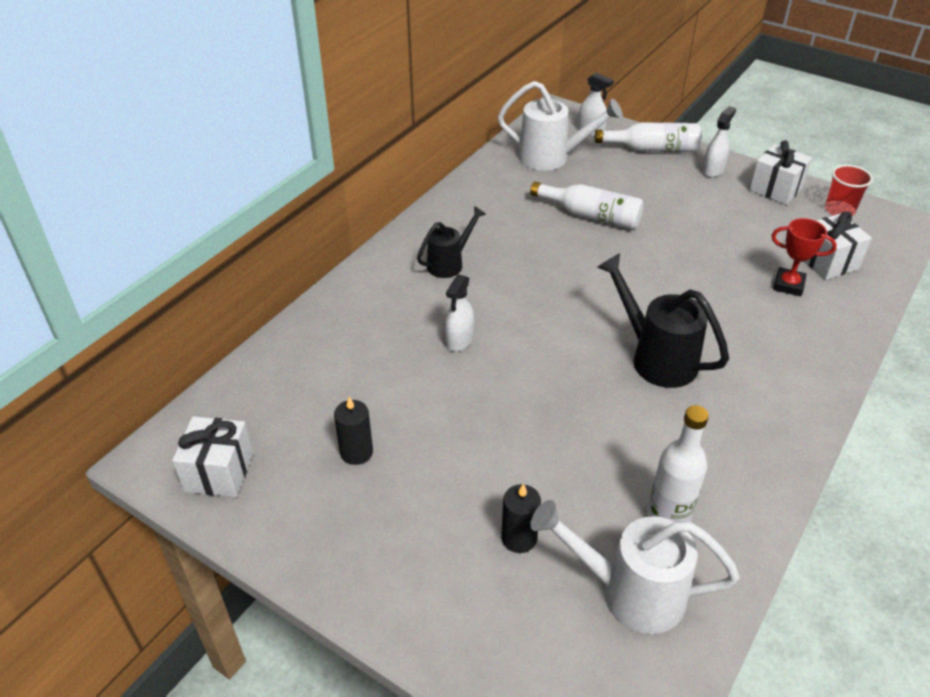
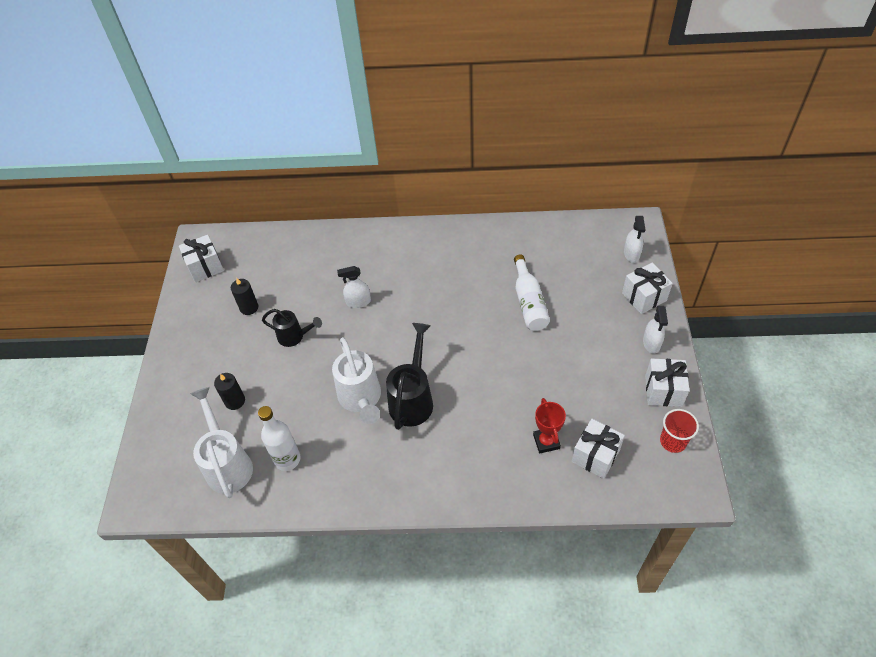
camera: 60 degrees right, 10 degrees up
black watering can [417,206,486,278] -> black watering can moved to [262,309,322,347]
white watering can [498,81,623,171] -> white watering can moved to [332,337,381,424]
white bottle [595,122,701,152] -> white gift [622,263,673,314]
white spray bottle [702,106,736,177] -> white spray bottle turned 90 degrees clockwise [643,306,668,354]

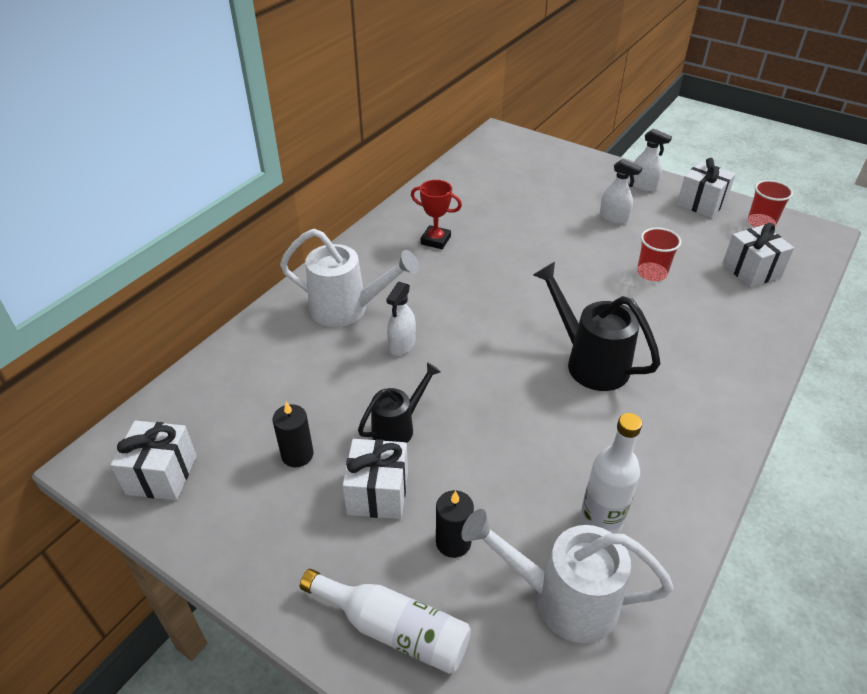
camera: 60 degrees left, 10 degrees down
white watering can [332,337,381,424] -> white watering can moved to [280,229,419,327]
white bottle [514,255,550,331] -> white bottle moved to [300,569,471,674]
red trophy [533,398,566,453] -> red trophy moved to [411,180,462,249]
white gift [622,263,673,314] -> white gift moved to [342,439,408,519]
white spray bottle [624,216,645,263] -> white spray bottle moved to [600,159,643,224]
none -> red cup [637,228,681,281]

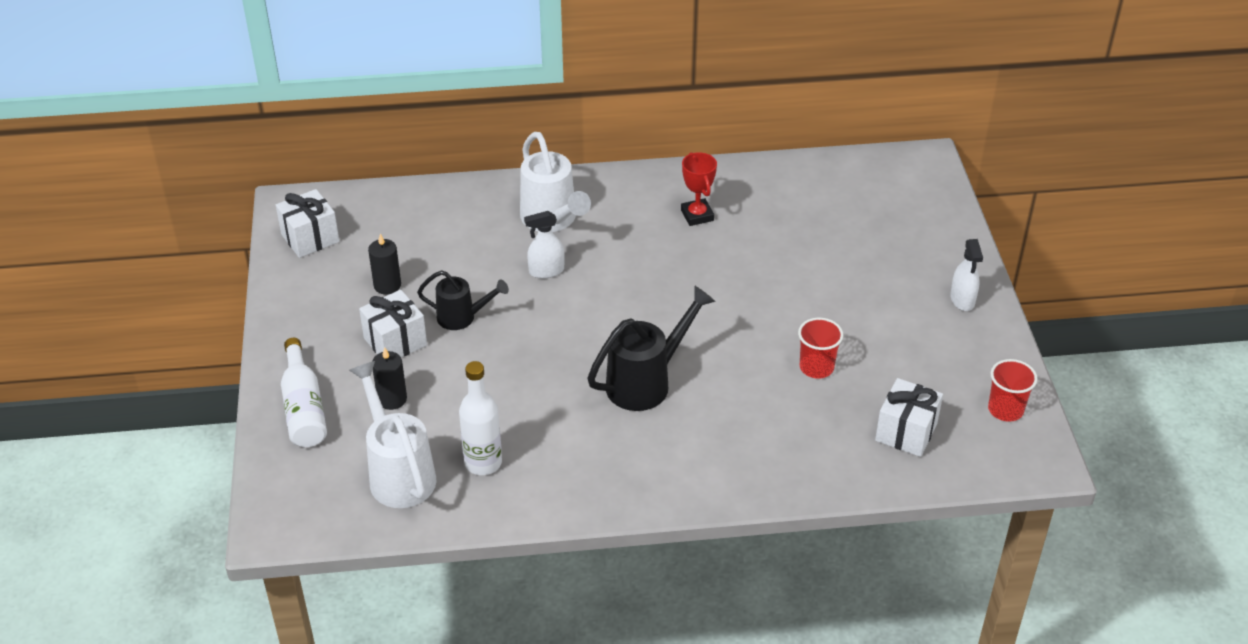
camera: 50 degrees right, 0 degrees up
black watering can [533,262,660,391] -> black watering can turned 45 degrees clockwise [588,286,716,411]
white spray bottle [600,159,643,224] -> none
white gift [677,158,736,218] -> none

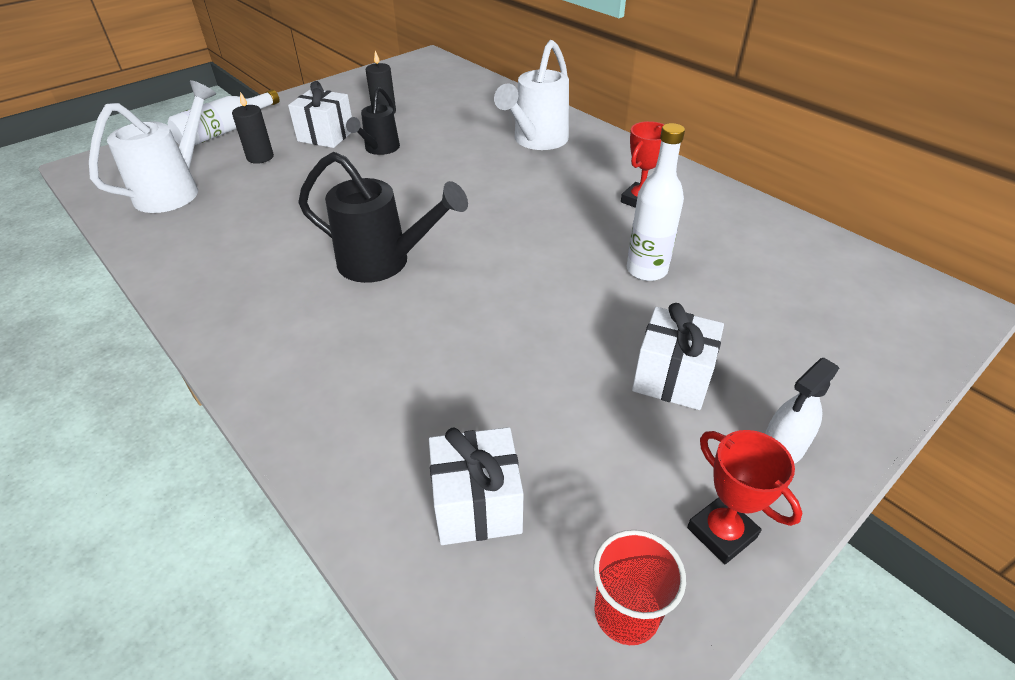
camera: 55 degrees right, 0 degrees up
white gift [276,189,340,258] -> white gift moved to [632,303,724,410]
black watering can [417,270,509,330] -> black watering can turned 45 degrees clockwise [346,87,400,155]
white bottle [459,361,502,475] -> white bottle moved to [627,123,685,281]
white spray bottle [524,211,565,279] -> none
red cup [798,318,843,379] -> none
none -> red trophy [687,430,802,564]

